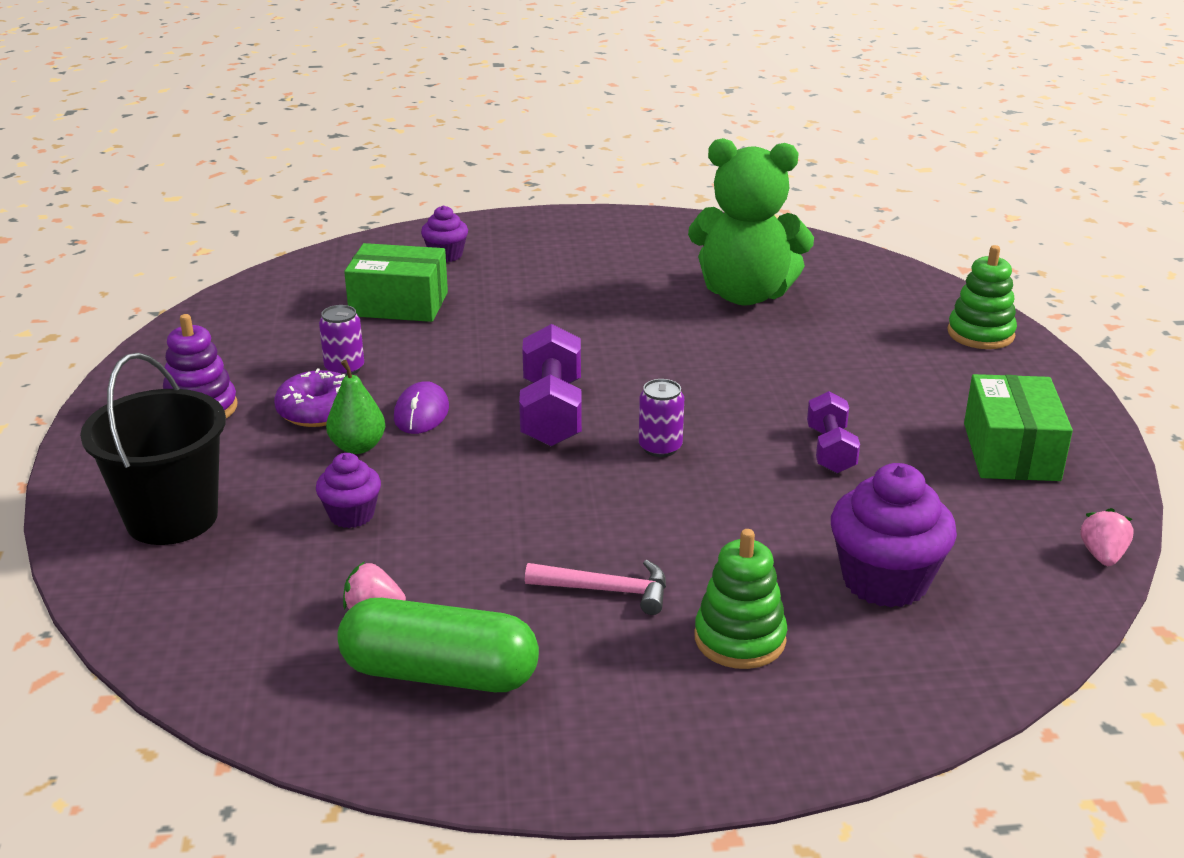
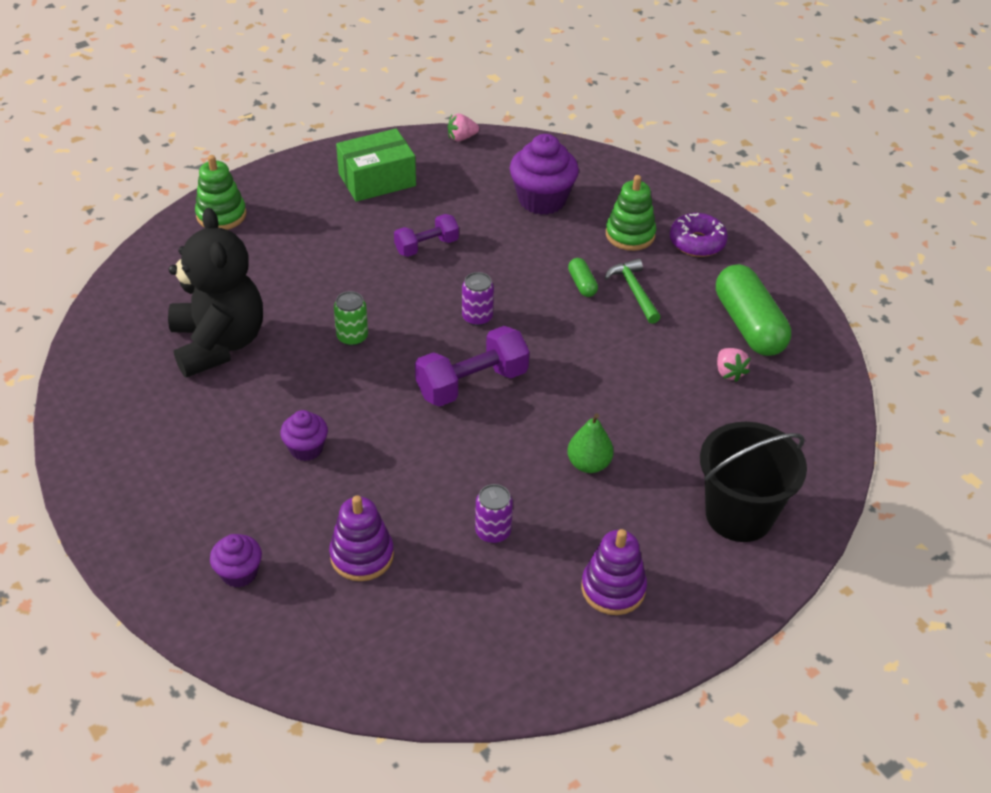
camera: 120 degrees left, 15 degrees up
purple donut [274,368,345,427] -> purple donut moved to [670,213,728,257]
purple cupcake [316,453,381,528] -> purple cupcake moved to [280,410,328,461]
green box [344,243,448,322] -> purple stacking toy [329,495,394,581]
purple mouse [394,381,449,434] -> none
pink hammer [525,560,666,615] -> green hammer [605,258,661,324]
green teddy bear [688,138,814,305] -> black teddy bear [168,208,263,378]
none -> green can [334,291,368,346]
none -> green capsule [568,258,598,297]

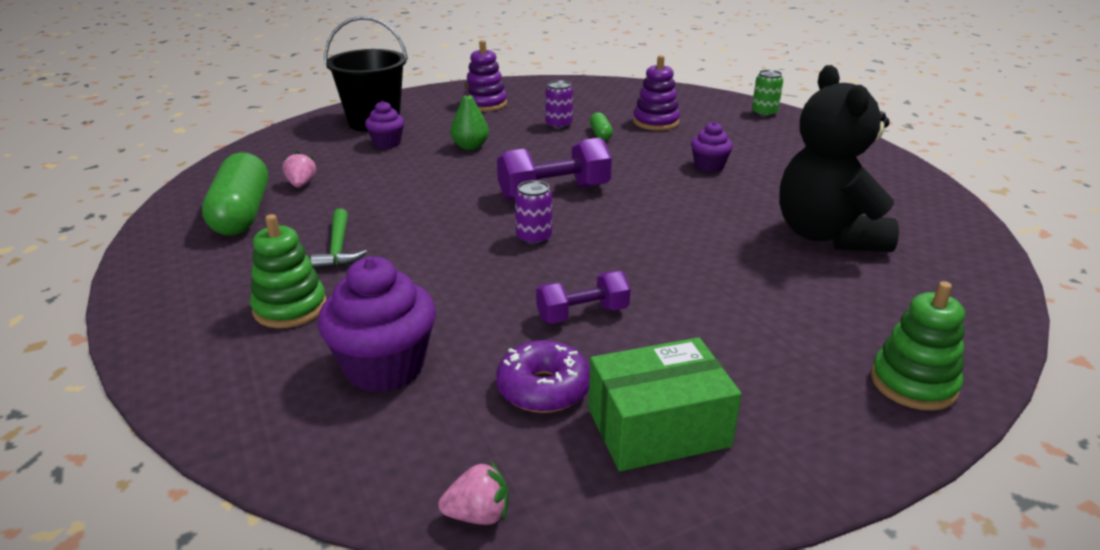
camera: 170 degrees left, 15 degrees down
purple cupcake [210,534,262,588] -> purple cupcake moved to [365,101,405,149]
green can [334,291,368,346] -> green can moved to [752,70,783,117]
green capsule [568,258,598,297] -> green capsule moved to [590,112,613,141]
purple donut [670,213,728,257] -> purple donut moved to [496,340,590,413]

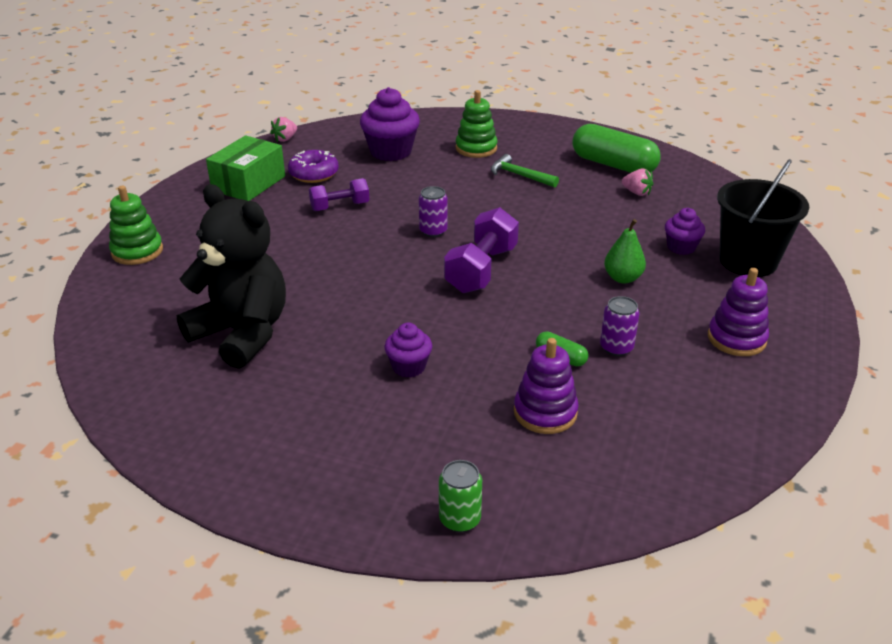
camera: 135 degrees right, 5 degrees up
purple dumbbell [536,271,630,324] -> purple dumbbell turned 45 degrees clockwise [309,178,369,211]

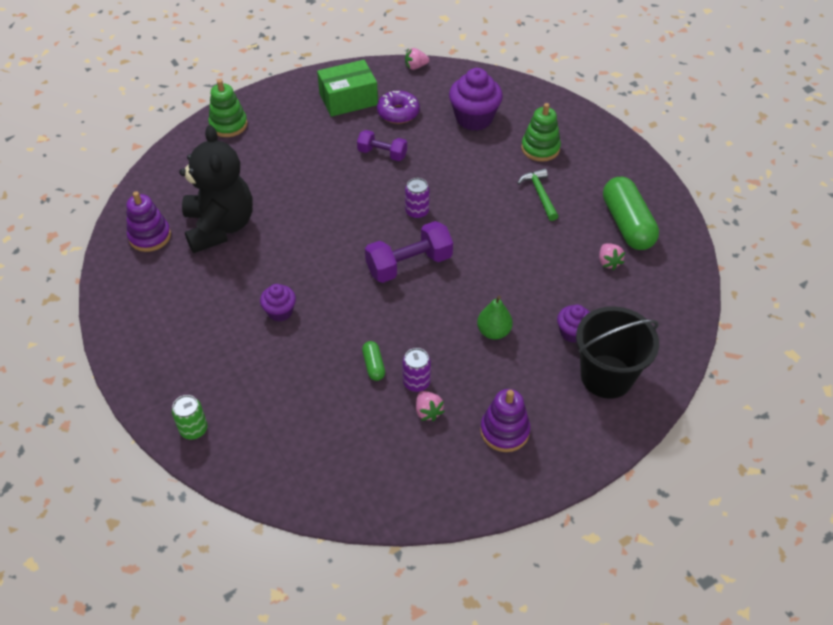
camera: 40 degrees right, 15 degrees up
purple stacking toy [514,338,579,434] -> purple stacking toy moved to [127,191,171,252]
none -> pink strawberry [416,391,445,421]

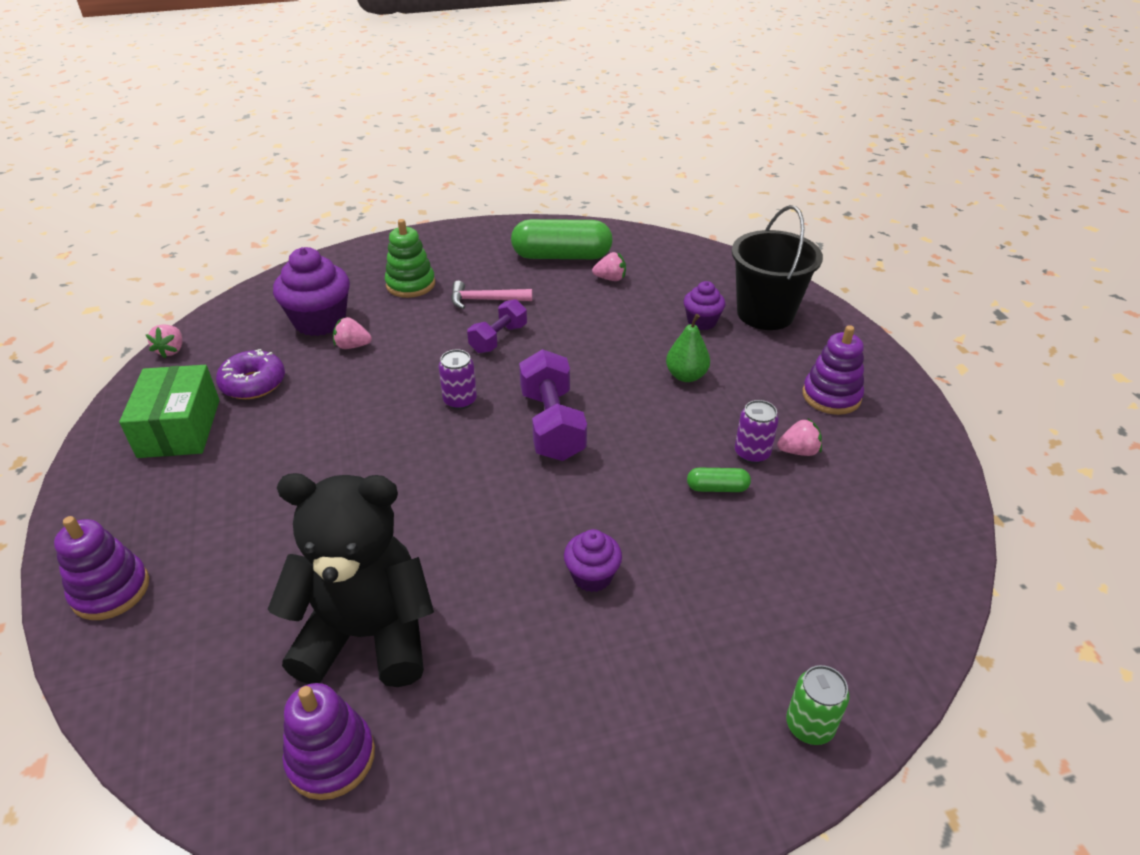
camera: 75 degrees left, 10 degrees down
green stacking toy [208,79,248,137] -> purple stacking toy [54,516,149,620]
purple dumbbell [357,130,407,161] -> purple dumbbell moved to [467,299,527,353]
green hammer [517,168,558,221] -> pink hammer [451,281,532,309]
none -> pink strawberry [333,317,372,349]

